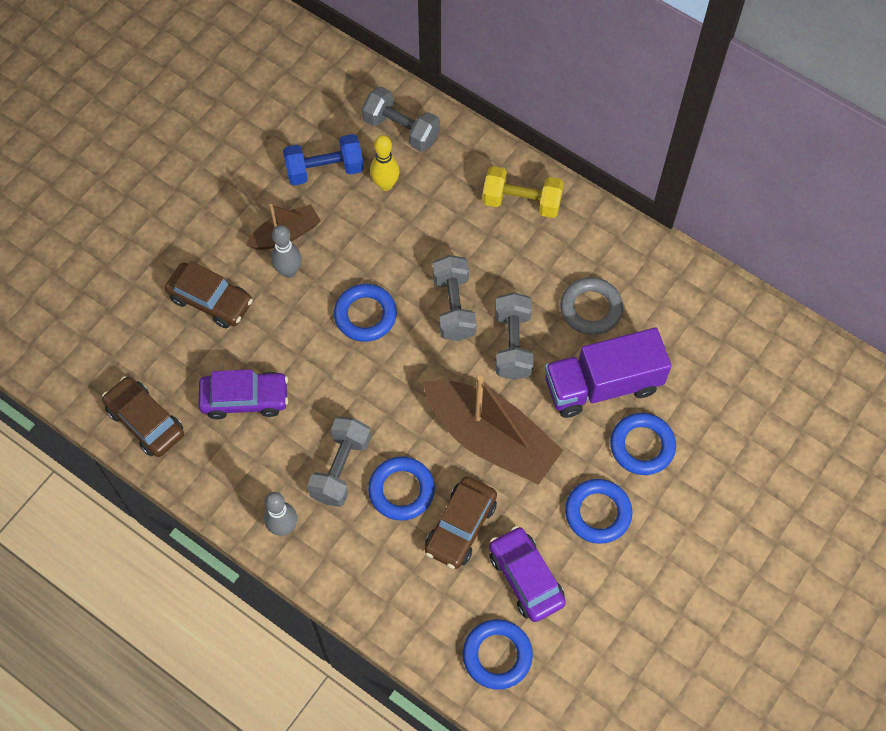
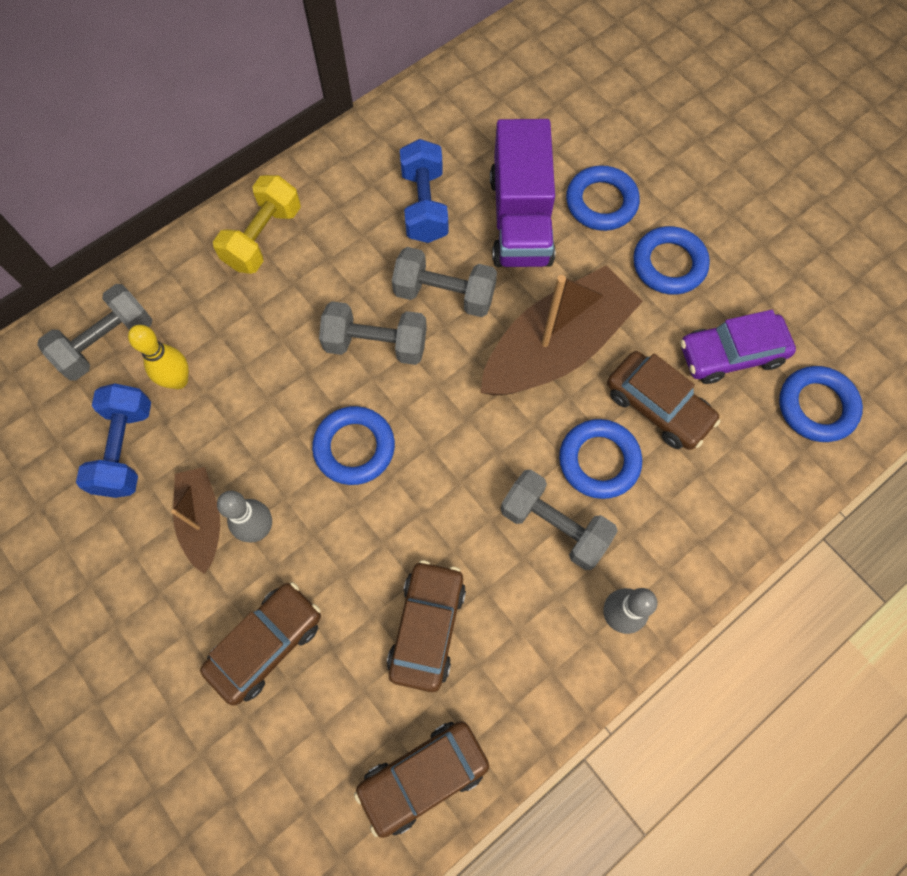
camera: 75 degrees left, 5 degrees up
purple car [198,369,288,419] -> brown car [387,560,466,692]
grey ring [560,277,623,335] -> blue dumbbell [400,139,448,243]

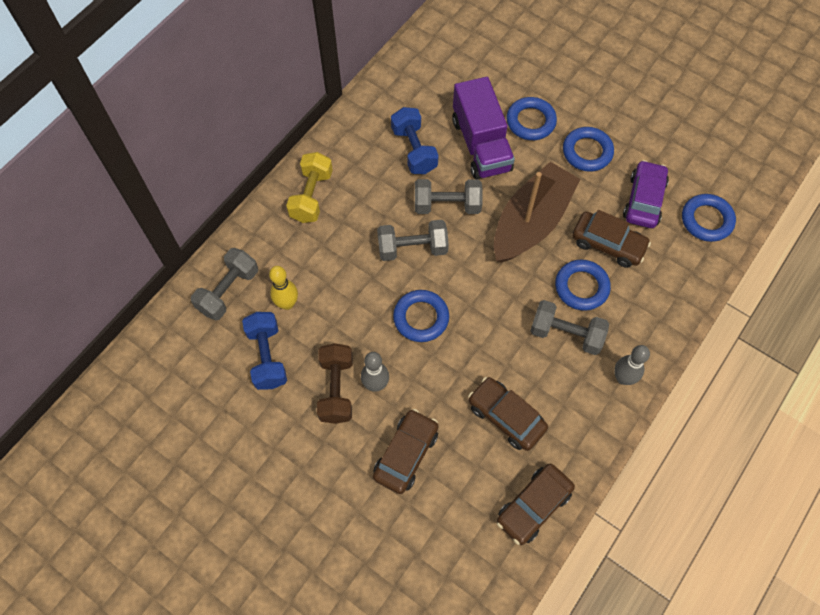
camera: 15 degrees left, 5 degrees down
brown boat [171,467,220,574] -> brown dumbbell [317,343,353,424]
brown car [387,560,466,692] -> brown car turned 45 degrees counterclockwise [468,377,548,451]
purple car [680,310,796,384] -> purple car turned 135 degrees clockwise [623,160,669,228]

